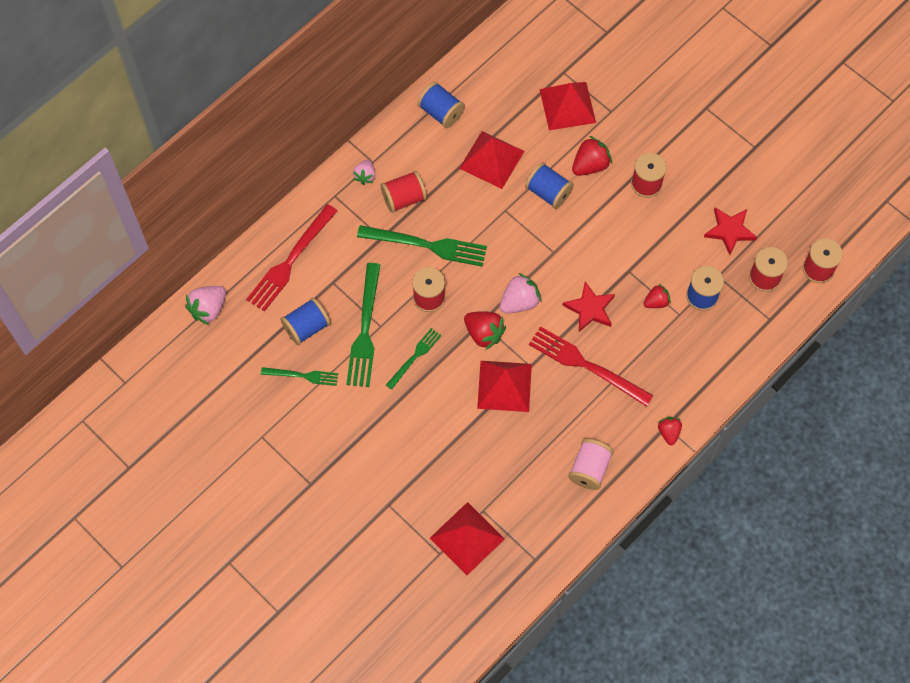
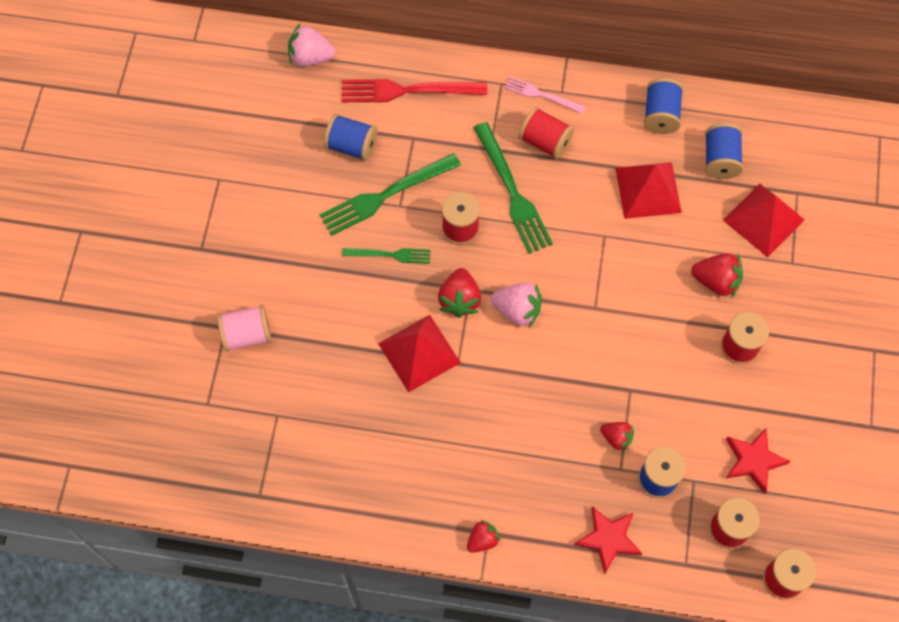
camera: 55 degrees right, 0 degrees up
green fork [261,367,338,386] -> none
pink strawberry [353,160,375,185] -> pink fork [504,76,586,114]
red pyramid [430,502,505,575] -> none
blue spool [525,162,574,209] -> blue spool moved to [705,123,743,179]
red fork [529,326,654,407] -> none
red star [562,281,615,332] -> red star moved to [574,506,642,574]
pink spool [568,439,614,490] -> pink spool moved to [217,305,272,352]

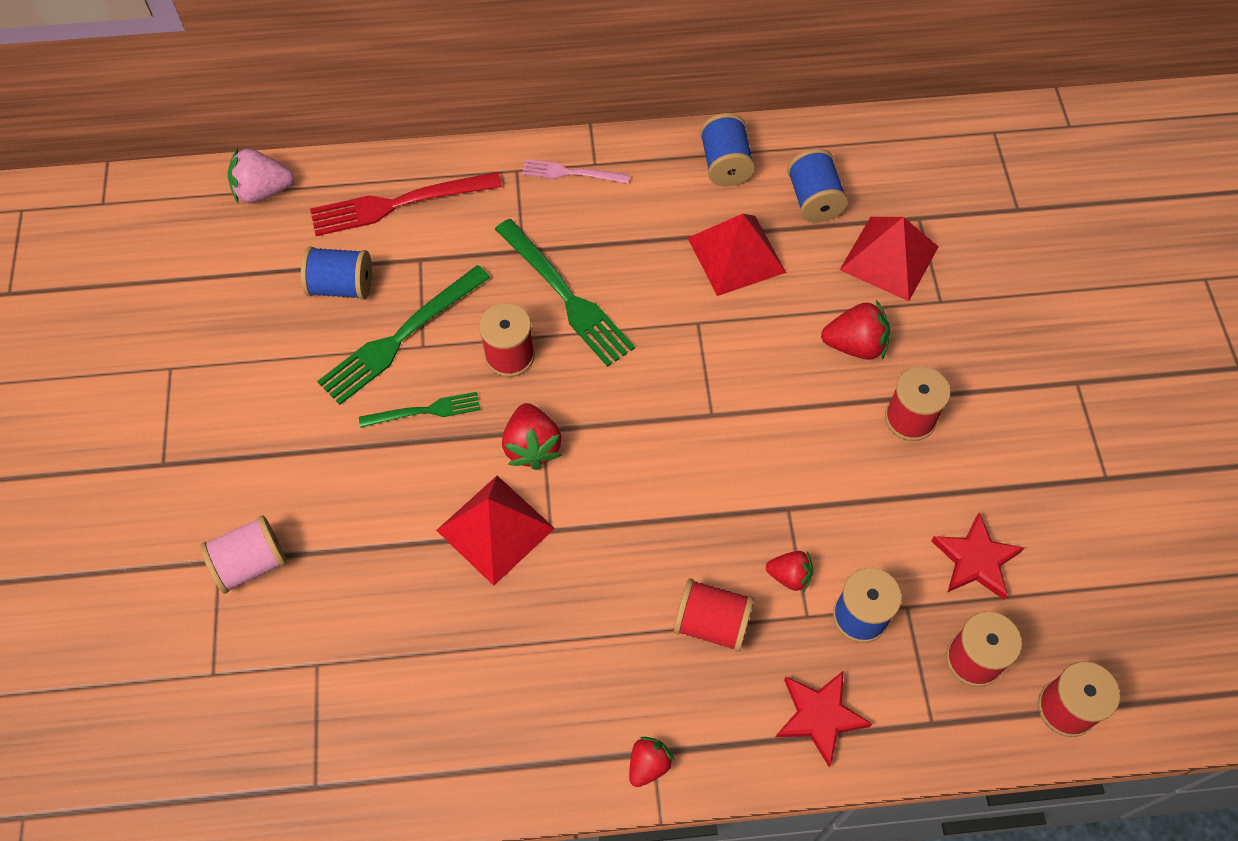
camera: 15 degrees left, 5 degrees down
pink strawberry [491,283,542,328] -> none
red spool [519,107,574,159] -> red spool moved to [674,578,754,652]

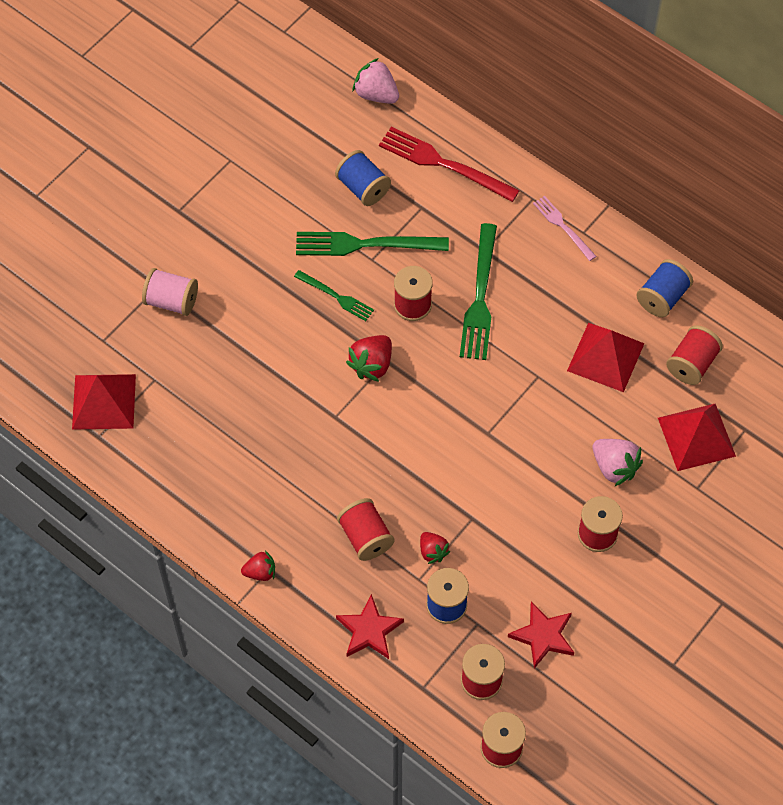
camera: 45 degrees right, 0 degrees up
red pyramid [436,476,555,586] -> red pyramid moved to [72,374,136,430]
blue spool [787,148,848,223] -> red spool [666,325,723,385]
red strawberry [821,300,890,360] -> pink strawberry [593,439,643,486]

